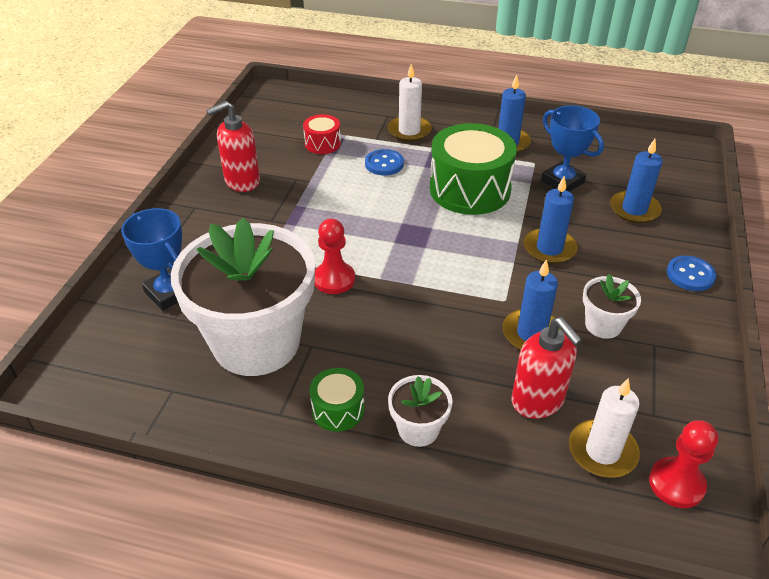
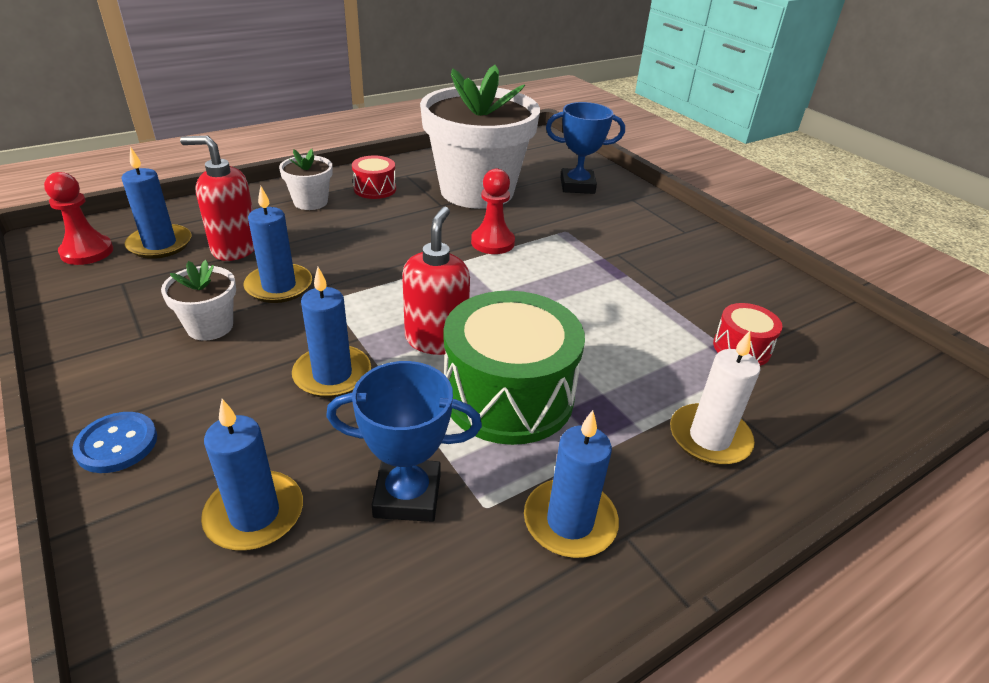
camera: 130 degrees right, 5 degrees down
red soap dispenser [206,101,260,192] -> red soap dispenser moved to [402,207,470,355]
green drum [309,368,365,432] -> red drum [352,156,396,199]
blue button [365,149,404,176] -> none
white candle [569,378,640,478] -> blue candle [122,147,191,259]

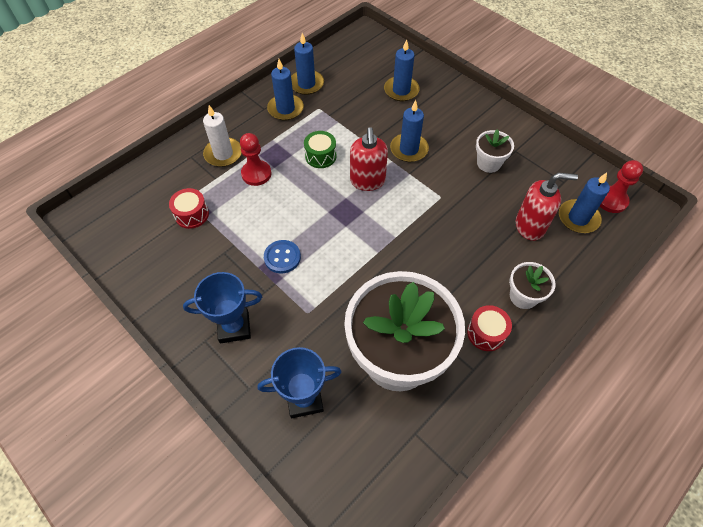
camera: 170 degrees right, 20 degrees up
blue button [72,412,157,473] -> blue button moved to [264,240,301,274]
blue candle [243,186,312,303] -> blue candle moved to [291,33,324,95]
blue trophy [326,361,482,522] -> blue trophy moved to [183,272,262,343]
green drum [444,291,585,445] -> green drum [304,131,336,168], size x0.48
red pawn [471,169,515,254] -> red pawn moved to [240,133,271,186]

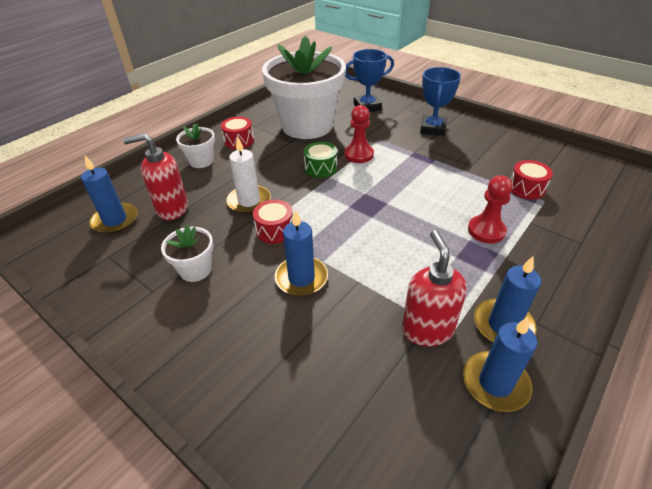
camera: 175 degrees right, 15 degrees down
blue trophy [183,272,262,343] -> blue trophy turned 60 degrees counterclockwise [420,67,461,136]
white candle [203,105,242,167] -> white candle moved to [226,137,271,214]
blue button [264,240,301,274] -> none
green drum [304,131,336,168] -> green drum moved to [304,142,337,178]
red soap dispenser [350,127,388,191] -> red soap dispenser moved to [402,230,467,347]
blue candle [384,39,420,101] -> none
red pawn [600,160,643,213] -> red pawn moved to [344,105,374,163]
none -> red drum [253,200,293,244]

